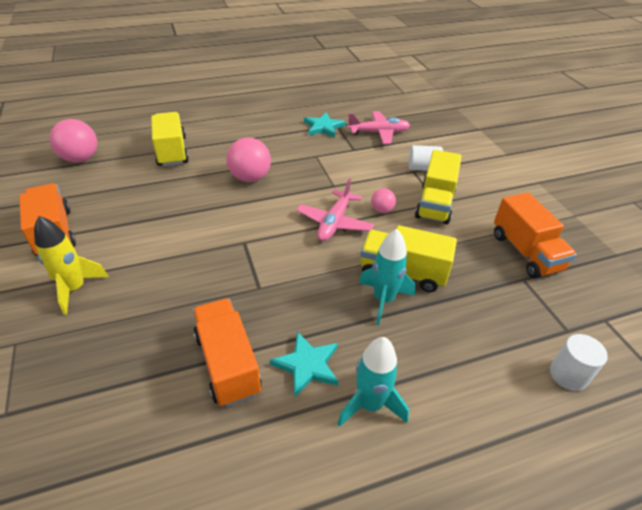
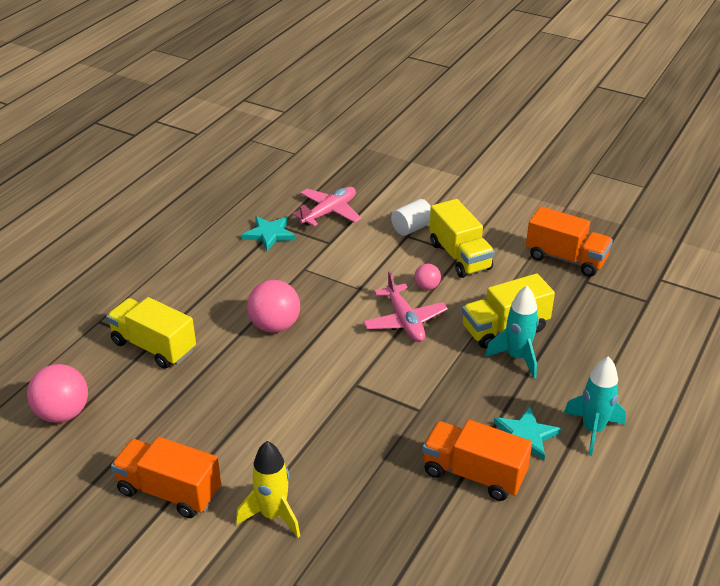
camera: 40 degrees left, 5 degrees down
white cylinder [550,334,608,391] -> none

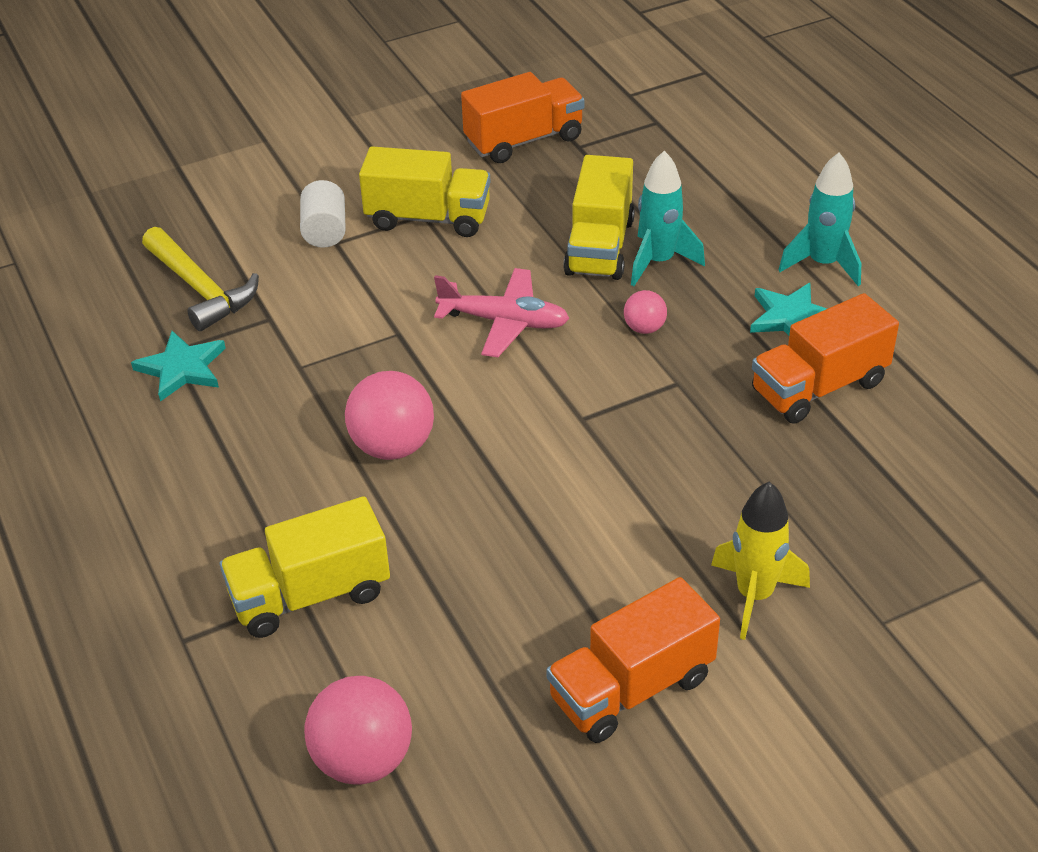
camera: 55 degrees left, 5 degrees up
pink plane [292,187,361,226] -> yellow hammer [142,227,259,331]
pink ball [414,264,441,290] -> pink ball moved to [624,290,667,334]

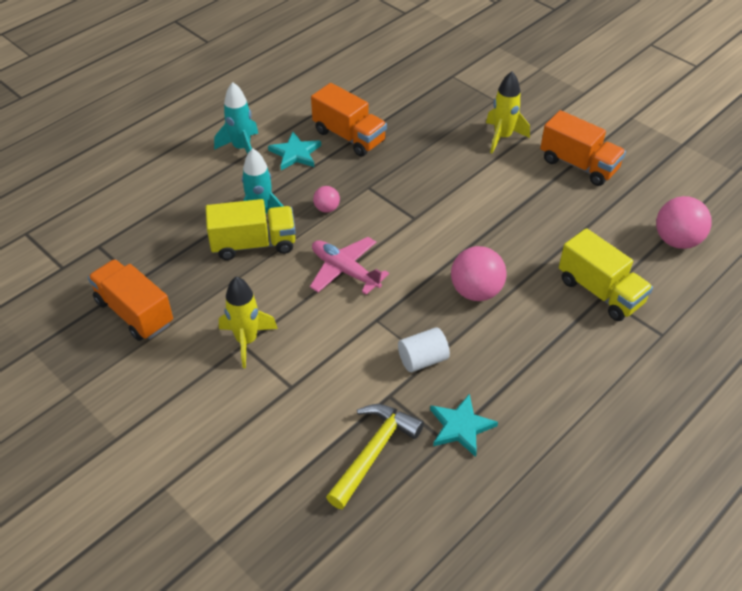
camera: 110 degrees left, 5 degrees up
white cylinder [300,180,346,248] -> white cylinder moved to [398,327,450,372]
yellow truck [359,146,491,237] -> yellow rocket [219,276,278,368]
pink plane [434,268,570,357] -> pink plane turned 45 degrees counterclockwise [310,237,389,295]

